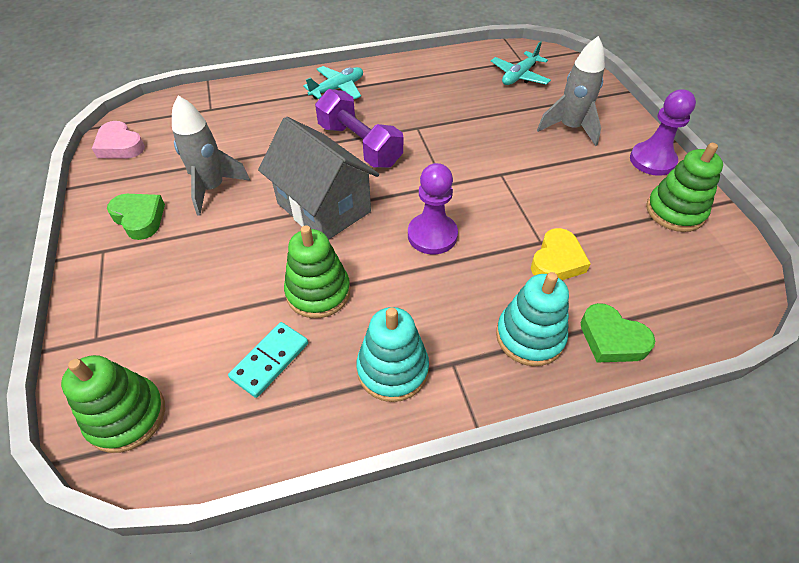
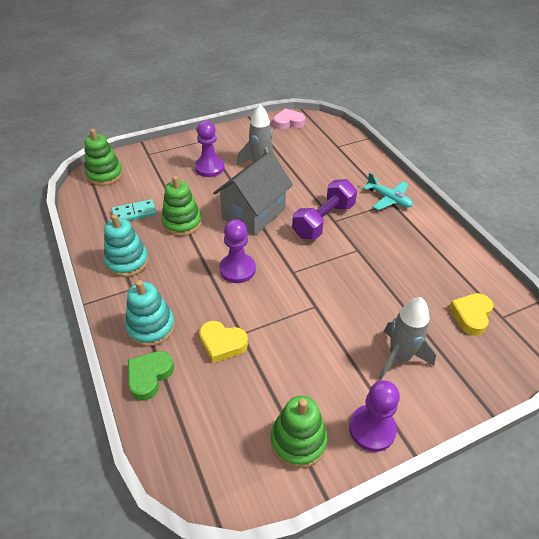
camera: 80 degrees right, 5 degrees down
pink heart [92,121,145,159] -> pink heart turned 45 degrees clockwise [273,108,305,130]
green heart [107,194,165,240] -> none
turquoise domino [228,322,308,398] -> turquoise domino turned 45 degrees counterclockwise [112,199,157,221]
turquoise plane [491,41,551,85] -> yellow heart [449,293,493,336]
none -> purple pawn [195,121,224,177]

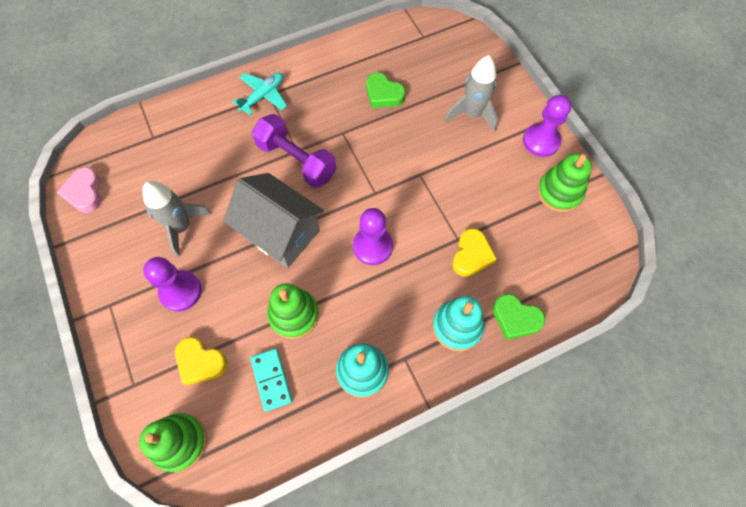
camera: 90 degrees left, 20 degrees up
yellow heart [449,293,493,336] -> yellow heart moved to [175,337,227,385]
none -> green heart [366,73,405,108]

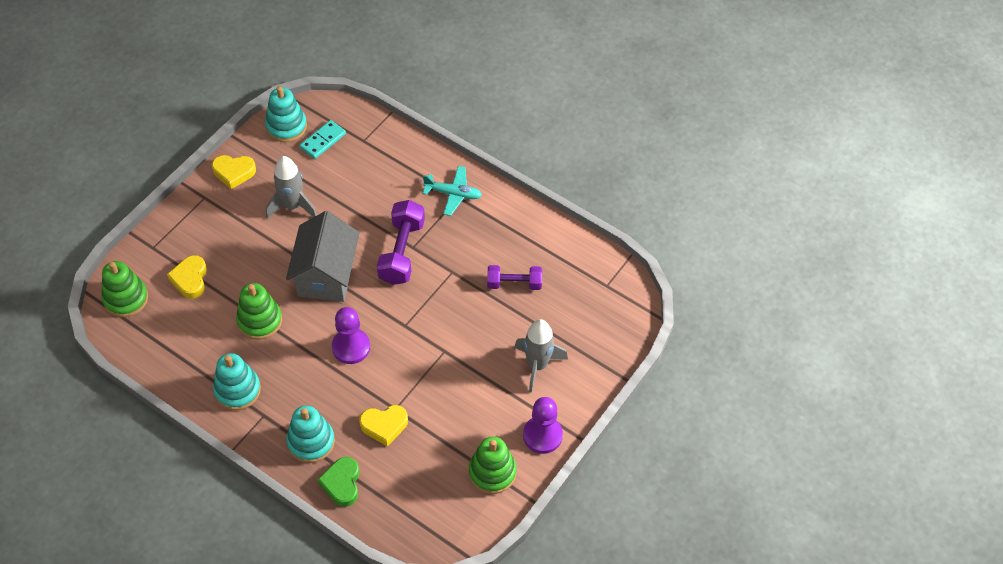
camera: 60 degrees right, 10 degrees down
pink heart [57,167,101,213] -> turquoise stacking toy [265,86,307,142]
purple pawn [143,257,202,312] -> none
turquoise domino [250,348,292,412] -> turquoise domino moved to [300,120,346,159]
green heart [366,73,405,108] -> purple dumbbell [487,265,542,290]
none -> yellow heart [212,155,256,189]

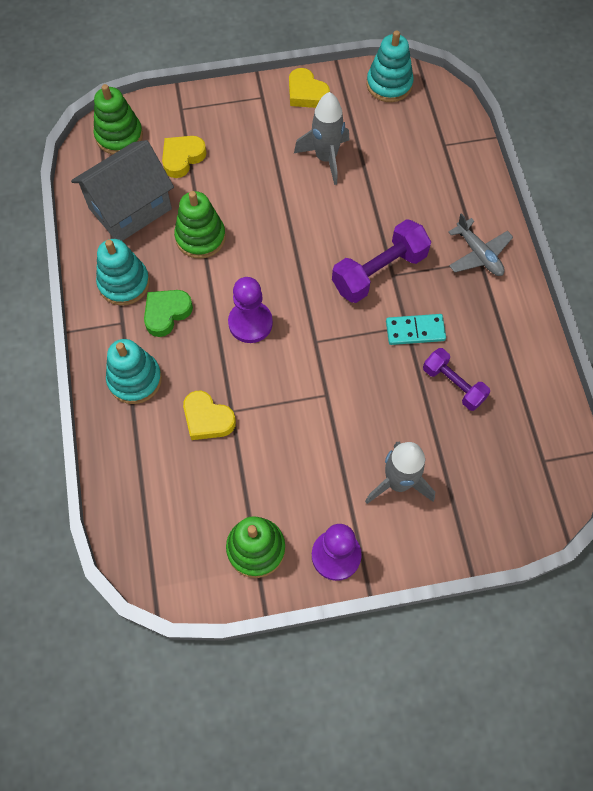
camera: 45 degrees right, 10 degrees up
grey house [286,211,360,302] -> grey house moved to [71,140,174,241]
turquoise domino [300,120,346,159] -> turquoise domino moved to [386,314,446,345]
green heart [318,457,360,507] -> green heart moved to [144,290,193,337]
turquoise plane [423,166,482,216] -> grey plane [448,213,513,276]

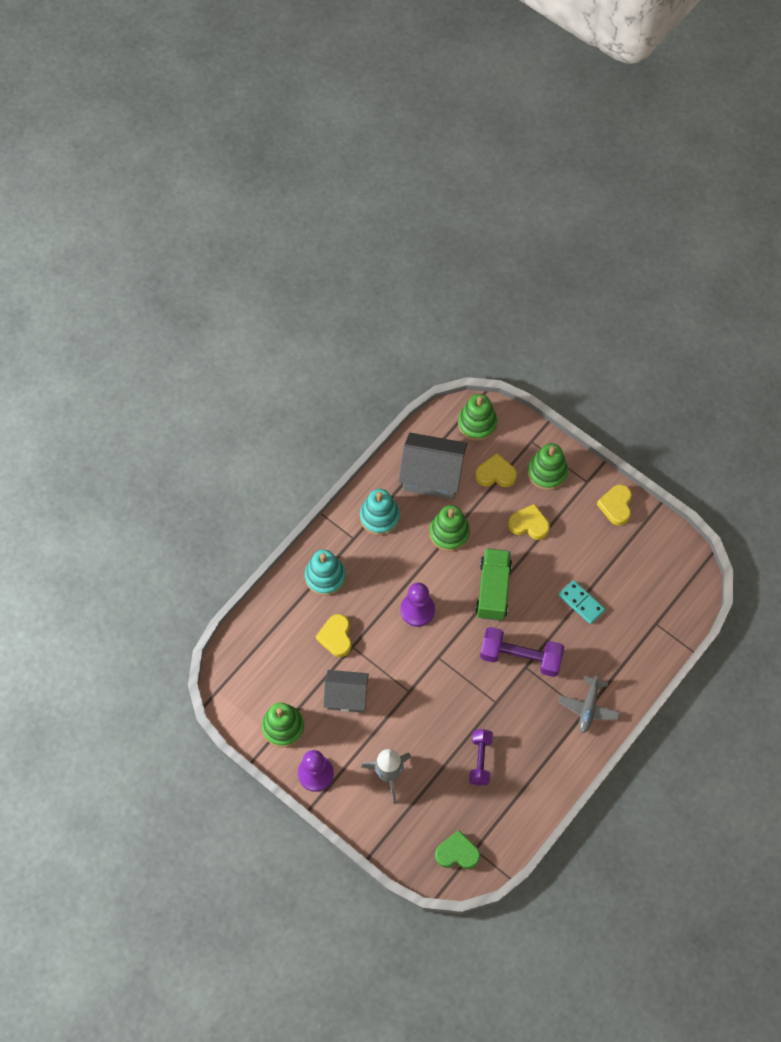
camera: 50 degrees right, 0 degrees up
green heart [144,290,193,337] -> green heart moved to [435,830,480,869]
grey rocket [294,92,349,185] -> none
turquoise stacking toy [367,30,414,102] -> none
turquoise domino [386,314,446,345] -> turquoise domino moved to [559,580,605,624]
none -> grey house [323,670,369,712]
none -> green truck [475,548,512,621]
none -> yellow heart [508,504,550,540]
none -> green stacking toy [528,443,568,490]

